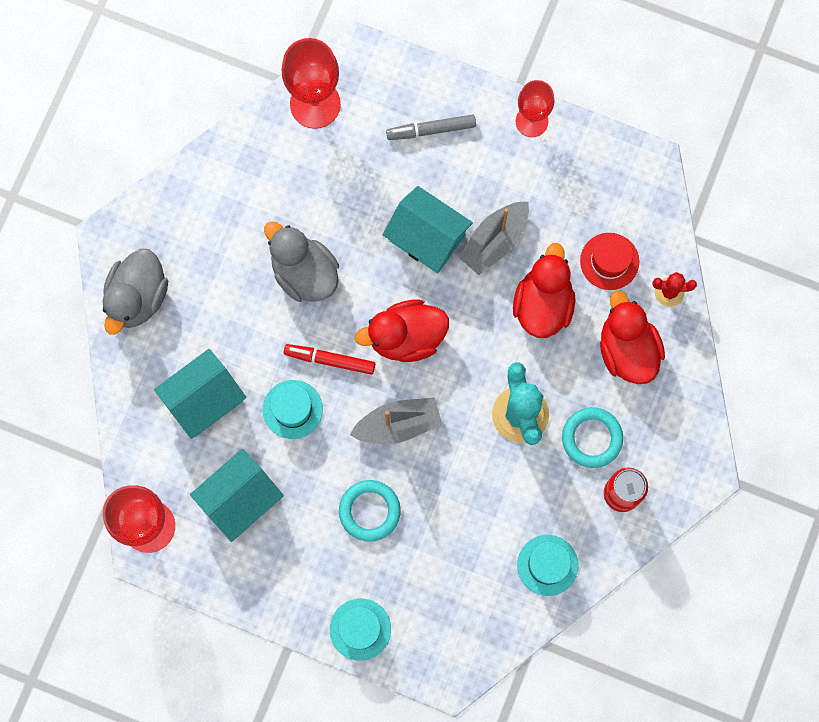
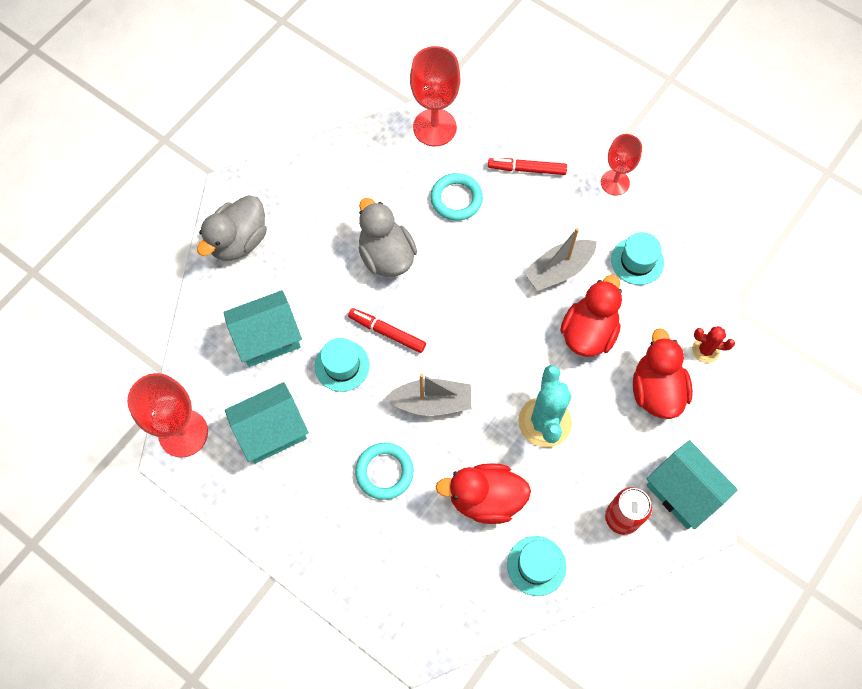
camera: 15 degrees right, 10 degrees down
turquoise hat [330,599,391,661] -> turquoise hat moved to [611,232,664,285]
red duck [355,300,449,362] -> red duck moved to [436,463,531,524]
turquoise house [383,186,473,273] -> turquoise house moved to [646,440,738,529]
grey marker [386,114,476,140] -> red marker [488,158,567,175]
turquoise ring [562,407,623,468] -> turquoise ring moved to [430,173,483,221]
red hat [580,233,639,290] -> none

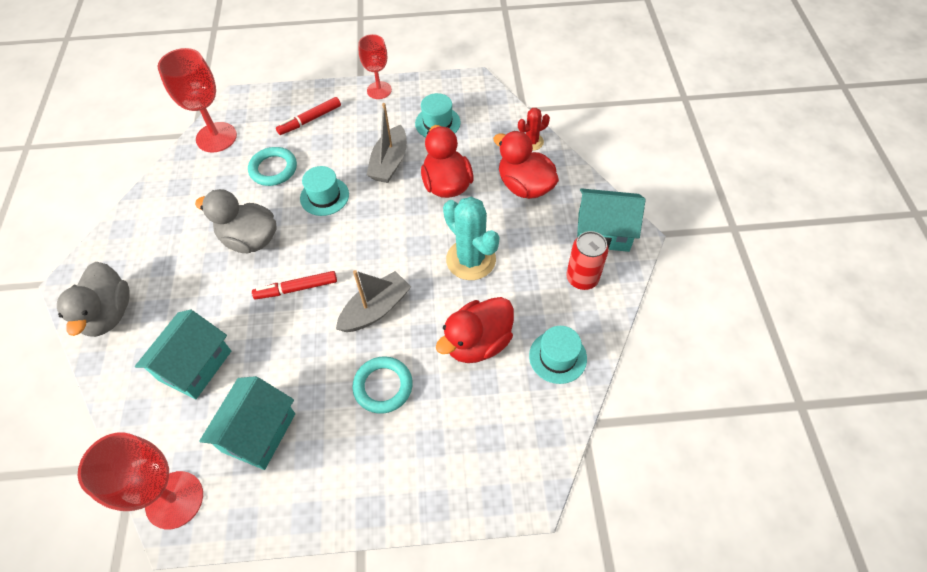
camera: 40 degrees left, 10 degrees down
turquoise hat [315,338,370,392] -> turquoise hat moved to [300,166,349,216]

